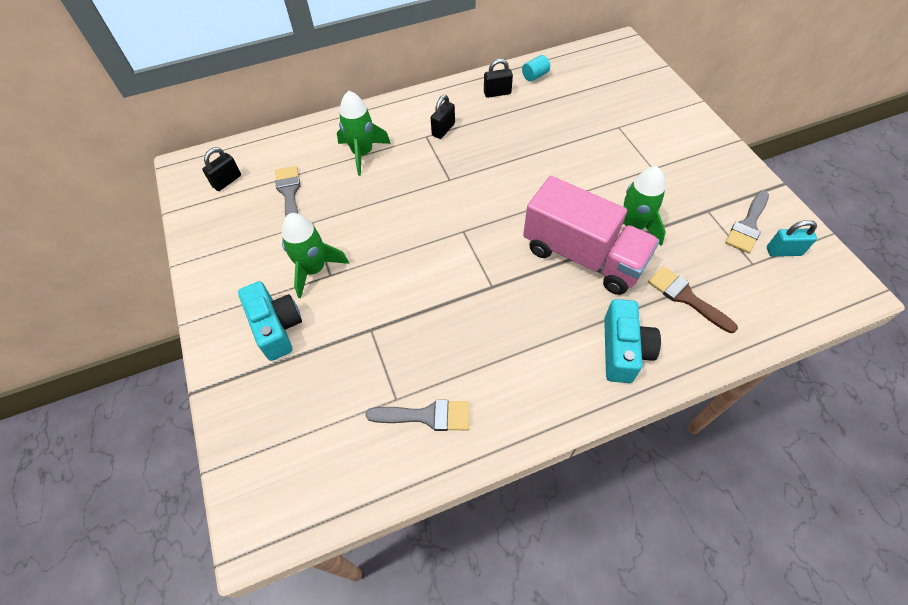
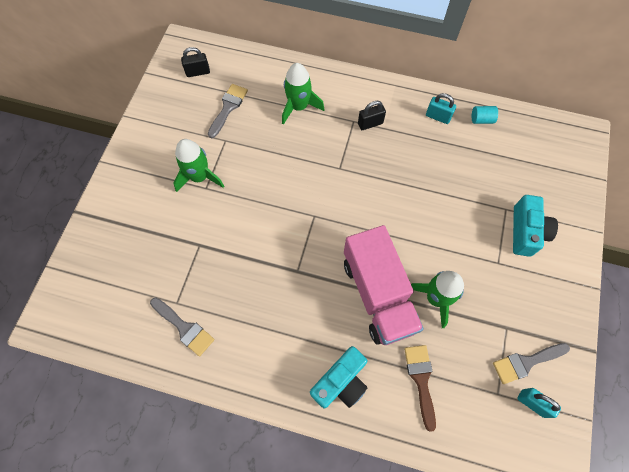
camera: 35 degrees right, 10 degrees up
turquoise camera [238,281,302,361] -> turquoise camera moved to [513,195,558,257]
black padlock [484,59,513,98] -> turquoise padlock [426,93,456,124]

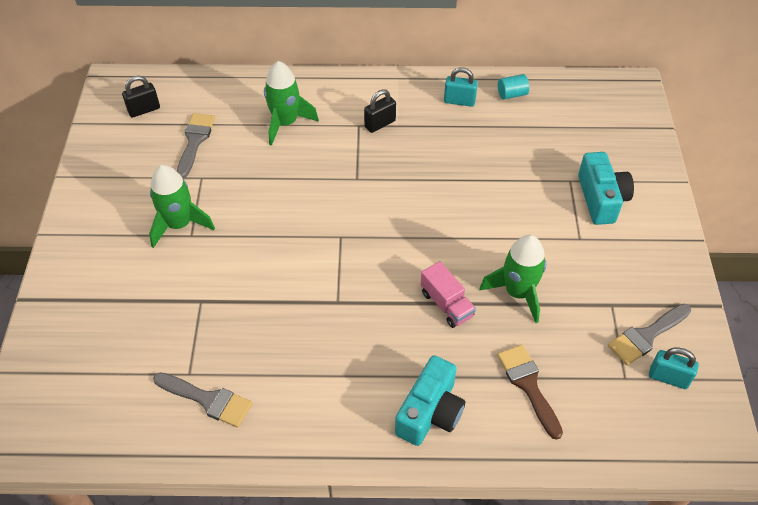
camera: 15 degrees left, 15 degrees down
pink truck [344,225,424,345] -> pink truck [421,261,476,328], size x0.46

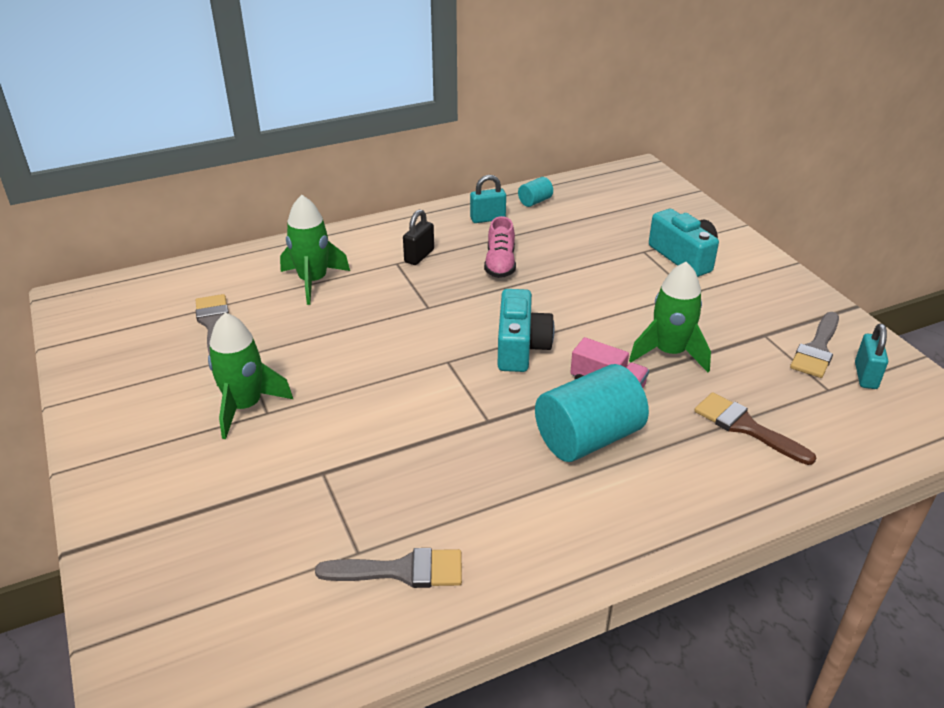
camera: 25 degrees left, 15 degrees down
black padlock [122,76,160,118] -> none
turquoise camera [395,355,465,446] -> turquoise camera moved to [498,289,555,372]
turquoise padlock [649,348,699,389] -> turquoise padlock turned 75 degrees counterclockwise [855,323,888,389]
none -> pink shoe [484,216,516,278]
none -> turquoise cylinder [535,364,649,462]

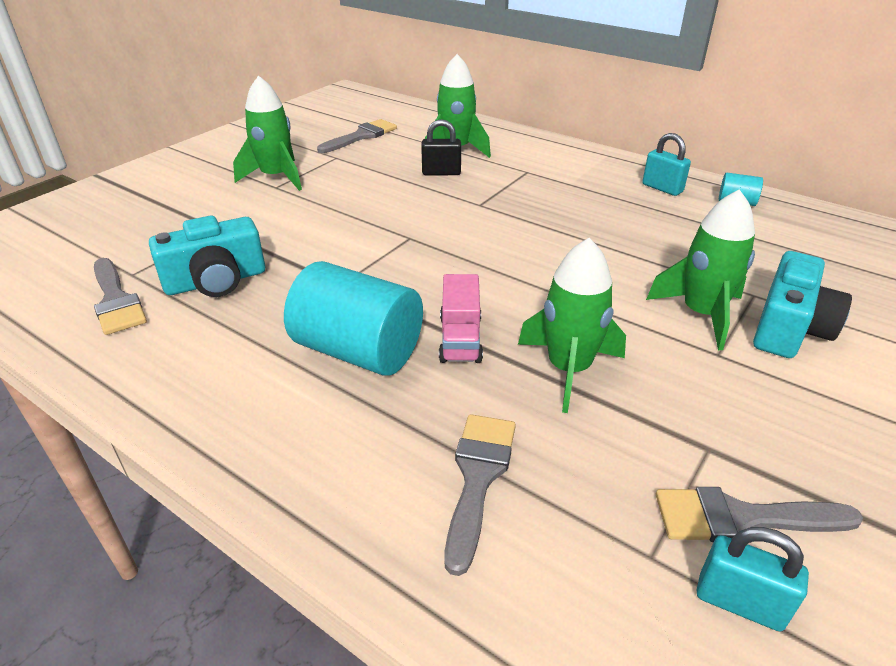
camera: 60 degrees right, 0 degrees up
black padlock [403,209,434,265] -> black padlock moved to [421,119,461,175]
pink shoe [484,216,516,278] -> none
turquoise camera [498,289,555,372] -> turquoise camera moved to [149,216,265,297]
brown brush [694,392,816,465] -> grey brush [444,414,516,576]
turquoise padlock [855,323,888,389] -> turquoise padlock turned 45 degrees clockwise [697,527,809,631]
none -> green rocket [646,189,755,350]

